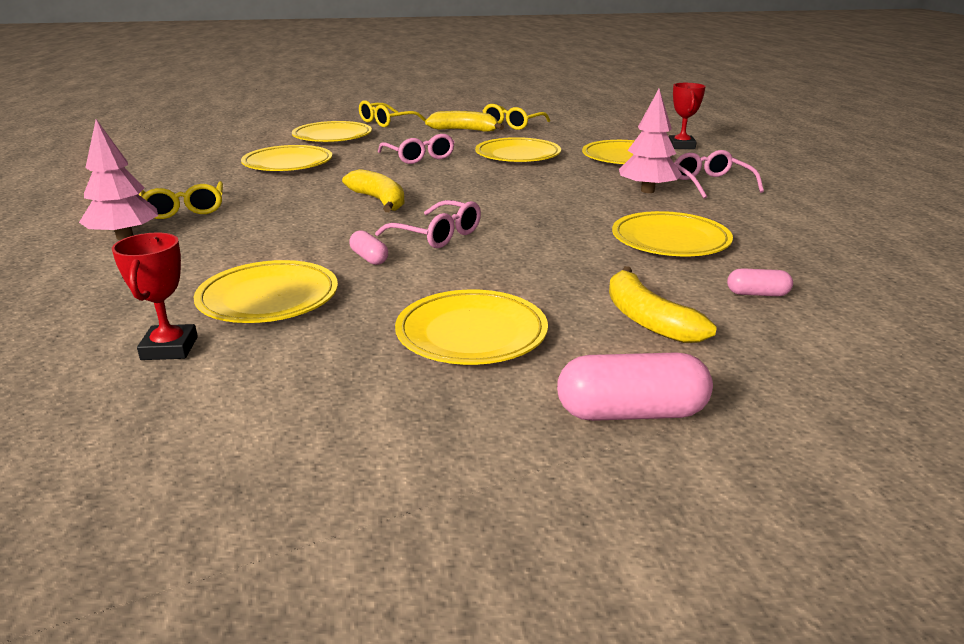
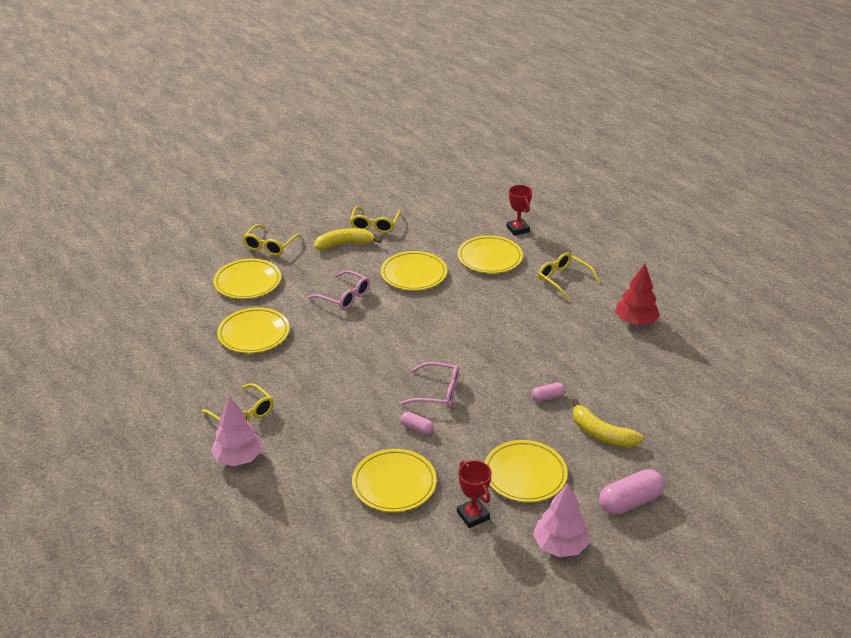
camera: 25 degrees left, 10 degrees up
red trophy [112,233,198,360] -> red trophy moved to [457,460,492,528]
yellow banana [342,169,405,212] -> none
yellow plate [612,211,733,256] -> none
pink tree [619,89,682,193] -> pink tree moved to [533,484,590,557]
pink glasses [674,150,764,199] -> yellow glasses [538,253,600,301]
pink capsule [727,268,793,296] -> pink capsule moved to [532,382,565,402]
none -> red tree [615,264,660,325]

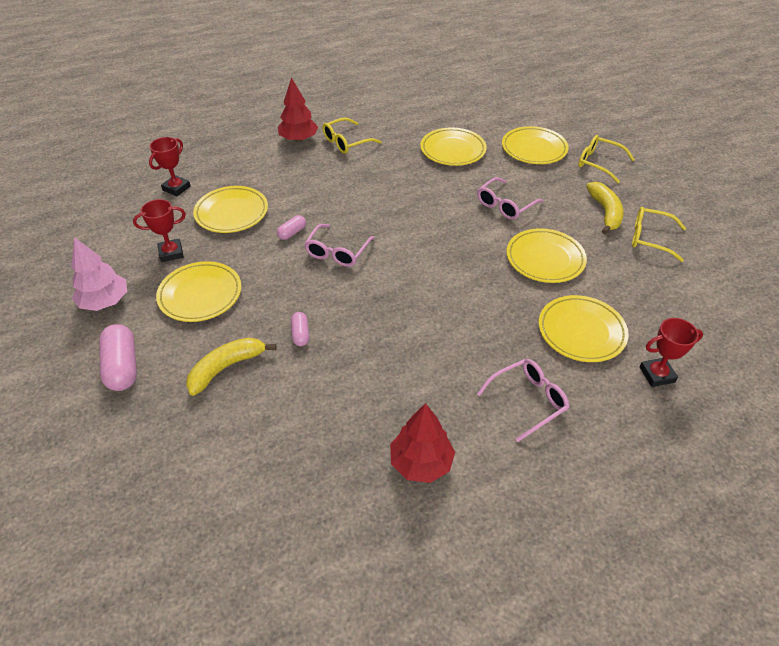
camera: 100 degrees right, 10 degrees up
pink tree [211,397,263,466] -> red tree [278,77,318,142]
yellow glasses [538,253,600,301] -> pink glasses [477,359,569,442]
none -> red trophy [149,137,190,196]

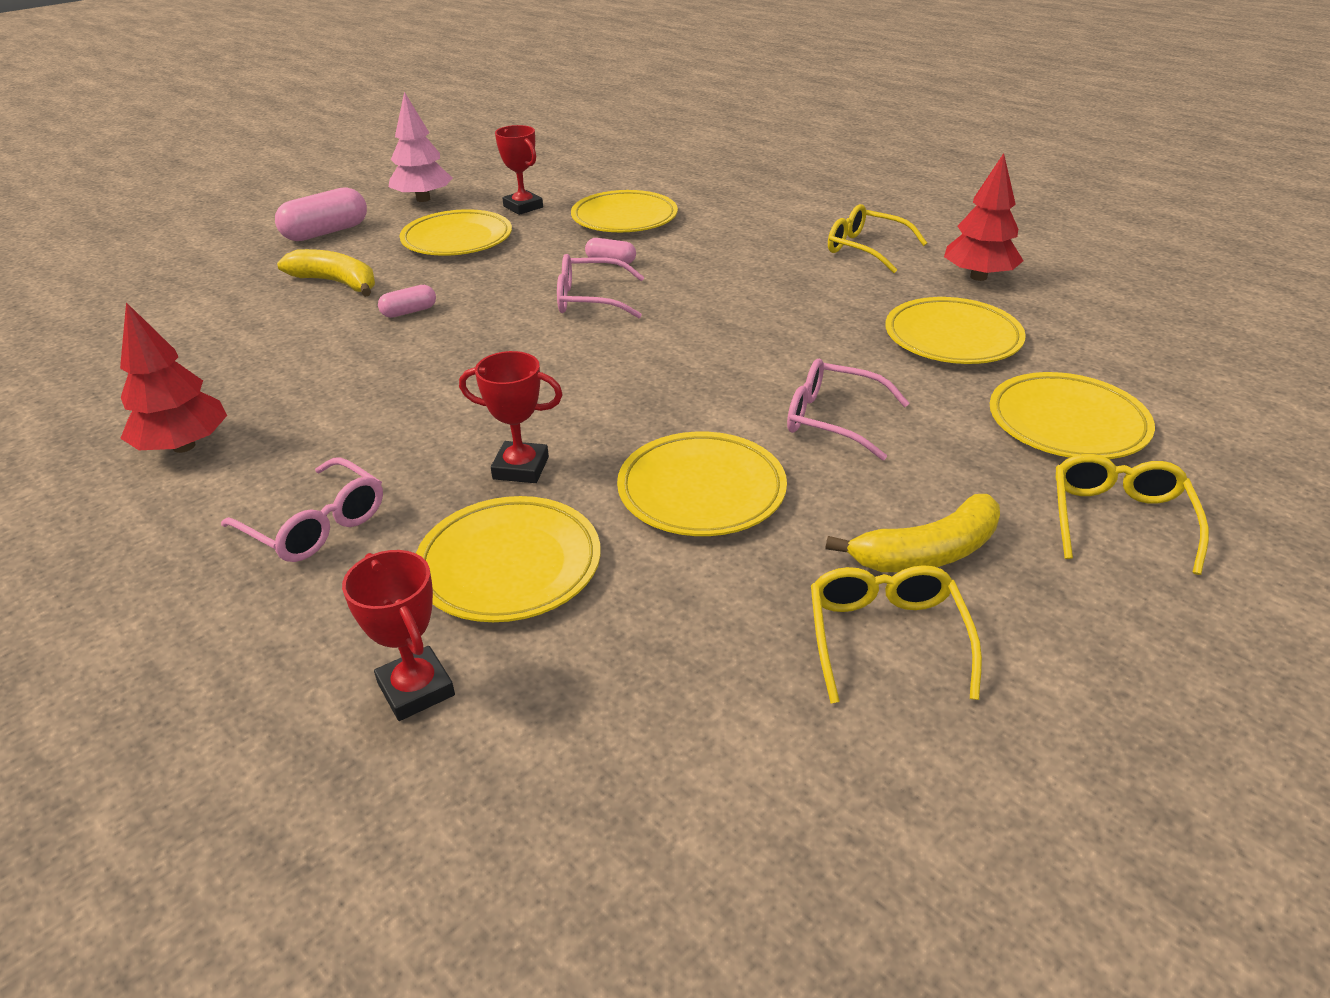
camera: 70 degrees right, 10 degrees down
red trophy [149,137,190,196] -> red trophy moved to [459,351,563,483]
red tree [278,77,318,142] -> red tree moved to [944,153,1024,281]

